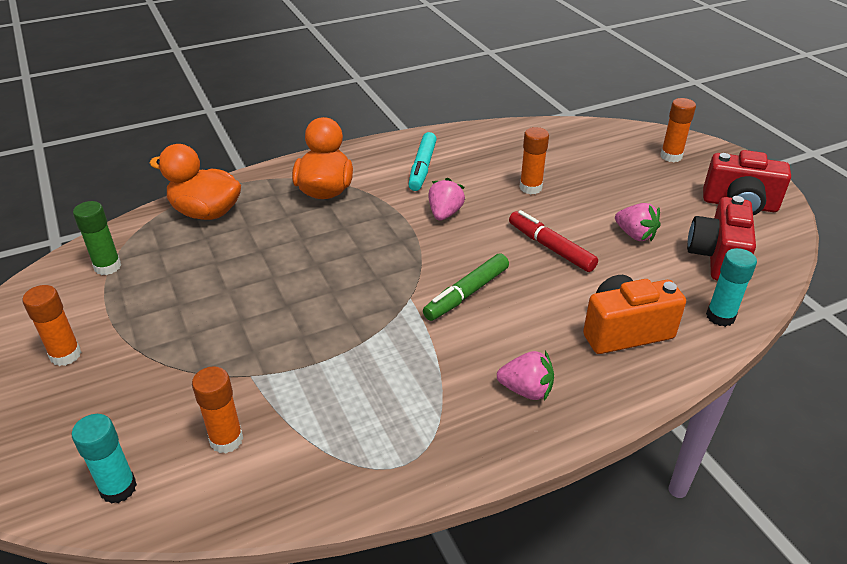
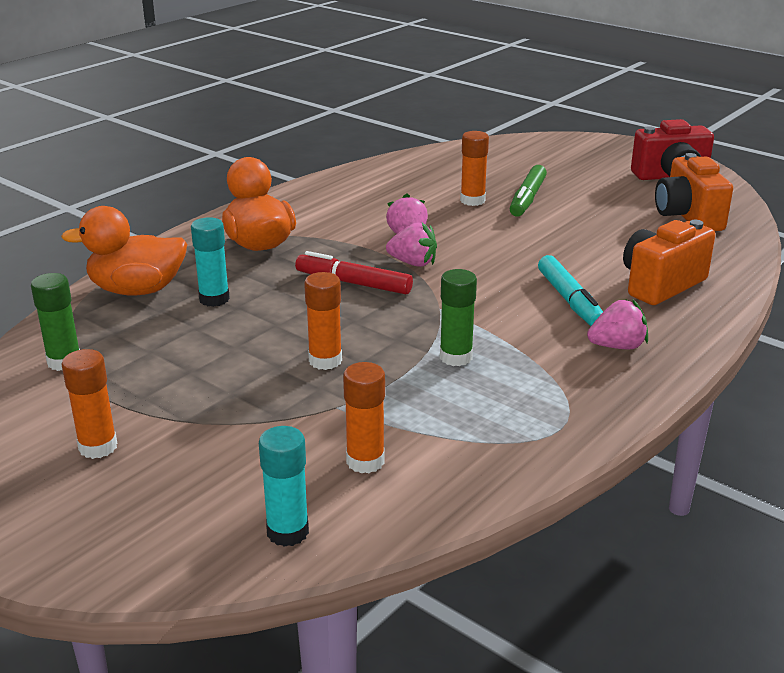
camera: 25 degrees left, 10 degrees down
turquoise marker [408,132,437,191] -> turquoise marker moved to [538,255,603,326]
green marker [423,253,509,321] -> green marker moved to [510,165,547,217]
red marker [509,210,598,272] -> red marker moved to [295,251,413,294]
pink strawberry [615,203,661,241] -> pink strawberry moved to [386,223,437,267]
orange glue stick [660,98,696,162] -> orange glue stick moved to [304,272,342,370]
red camera [687,196,756,280] -> orange camera [655,153,733,231]
turquoise glue stick [706,248,757,327] -> turquoise glue stick moved to [191,217,230,307]
none -> green glue stick [440,269,477,366]

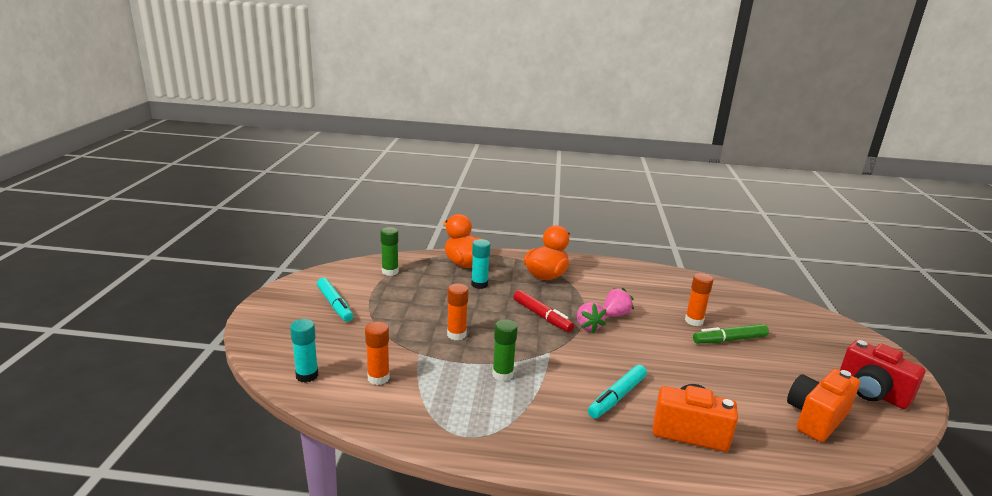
camera: 55 degrees right, 5 degrees down
orange glue stick [62,349,118,459] -> turquoise marker [317,278,353,322]
red marker [295,251,413,294] -> red marker turned 150 degrees clockwise [513,290,574,332]
pink strawberry [587,299,648,349] -> none

